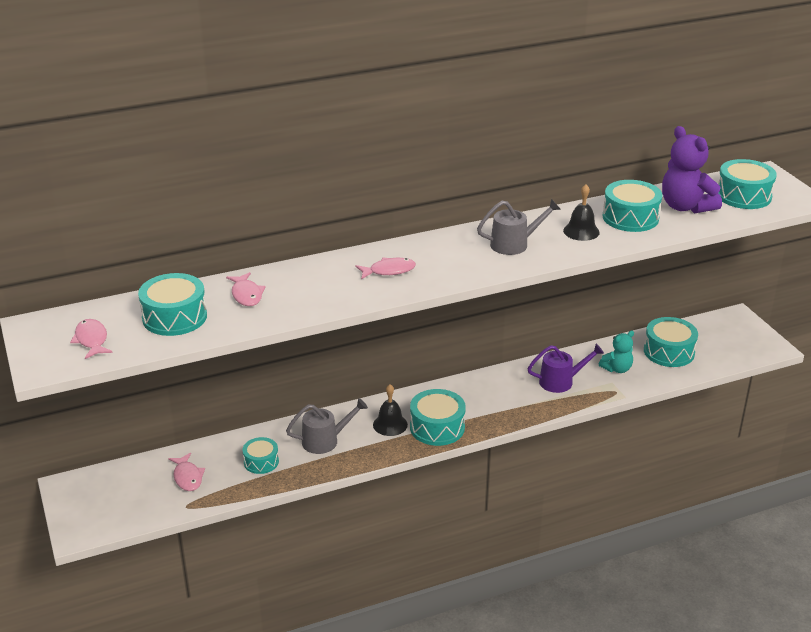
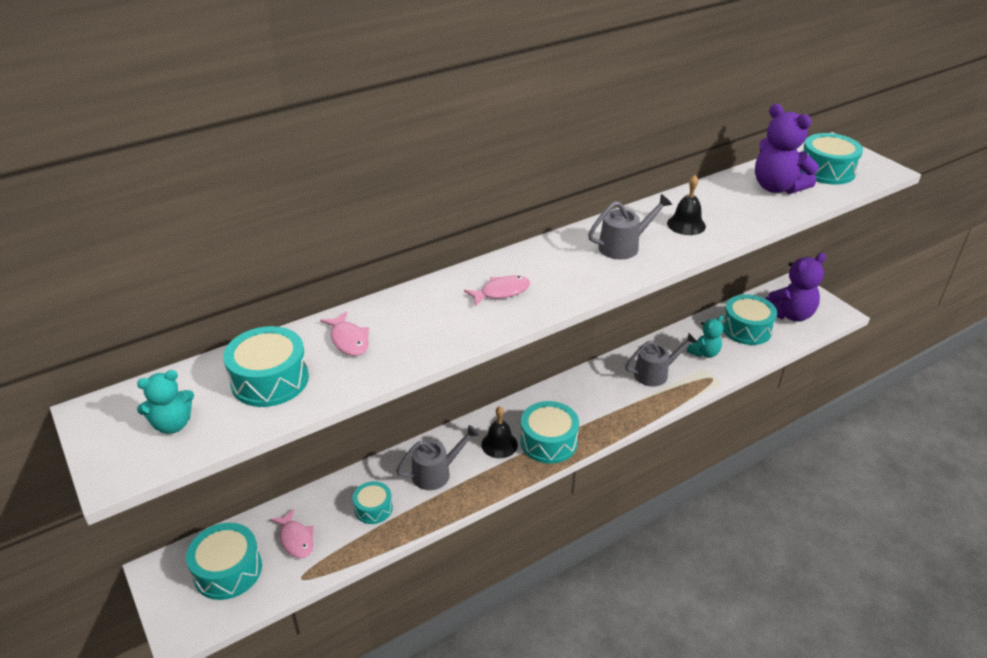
camera: 10 degrees left, 5 degrees up
pink fish [70,319,113,359] -> turquoise teddy bear [137,370,194,434]
purple watering can [527,344,604,393] -> grey watering can [625,333,697,387]
turquoise drum [603,180,662,232] -> turquoise drum moved to [186,523,262,600]
none -> purple teddy bear [764,253,826,322]

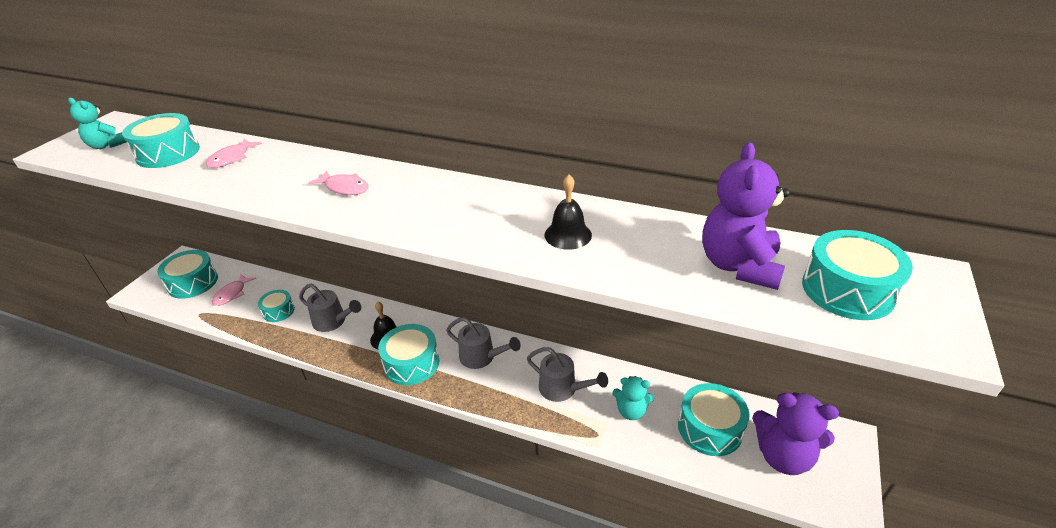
camera: 55 degrees right, 0 degrees up
grey watering can [588,194,672,259] -> grey watering can moved to [446,317,520,369]

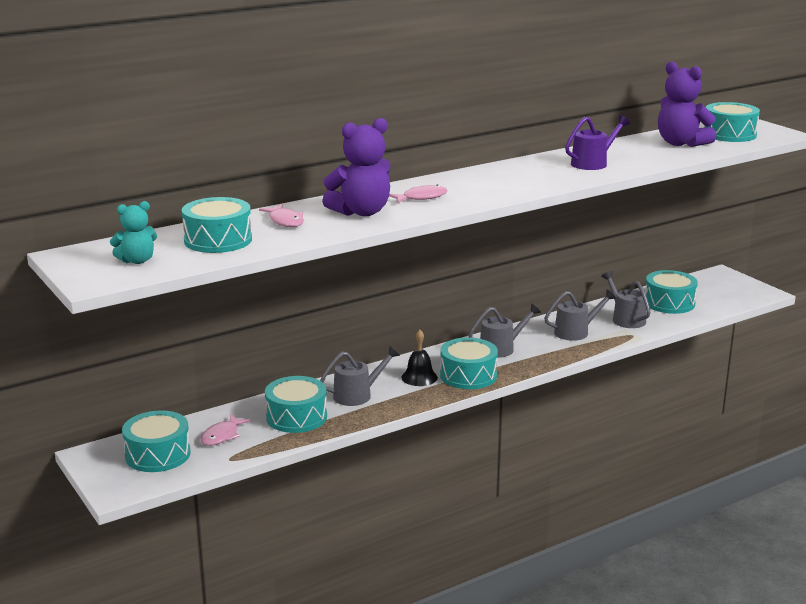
camera: 55 degrees left, 15 degrees down
pink fish [212,274,256,306] -> pink fish turned 60 degrees clockwise [200,414,251,446]
turquoise drum [258,290,295,322] -> turquoise drum [265,376,327,433], size x1.63
black bell [545,175,592,250] -> purple watering can [565,115,630,170]
turquoise teddy bear [612,376,654,420] -> grey watering can [601,271,651,328]
purple teddy bear [752,392,839,475] -> purple teddy bear moved to [322,118,391,216]

